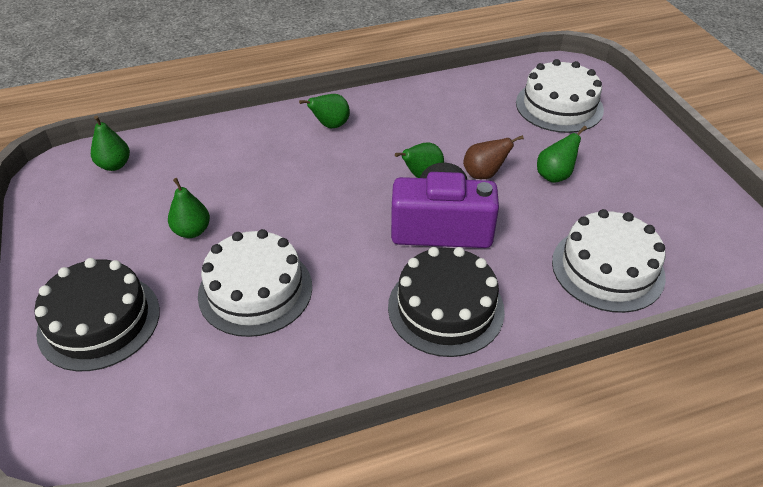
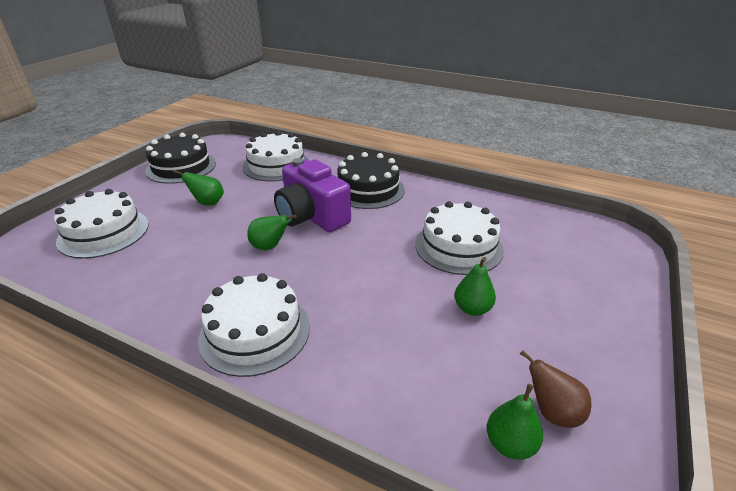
camera: 135 degrees left, 10 degrees down
black cake [34,258,160,371] -> black cake moved to [145,133,216,184]
green pear [299,94,350,129] -> white cake [198,273,310,377]
brown pear [463,135,524,179] -> brown pear moved to [520,350,592,428]

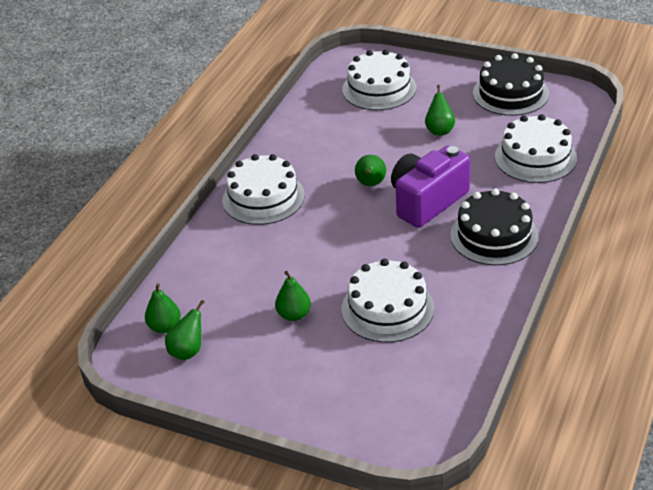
camera: 90 degrees right, 5 degrees up
brown pear [520,350,592,428] -> green pear [165,300,204,360]

